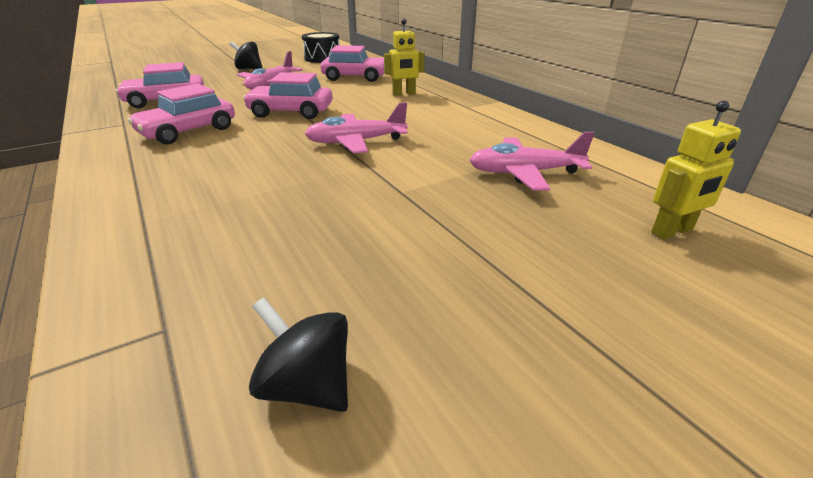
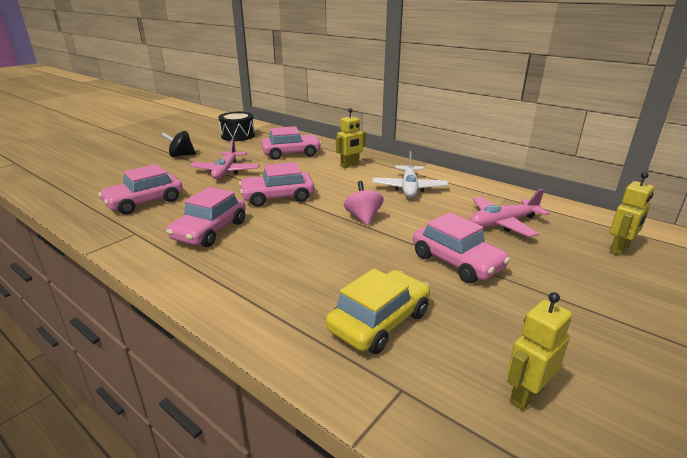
camera: 20 degrees left, 5 degrees down
black spinning top [249,297,348,412] -> yellow robot [507,292,572,411]
pink plane [305,102,408,153] -> pink spinning top [344,181,384,225]
none -> yellow car [326,269,430,354]
none -> white plane [372,151,448,198]
none -> pink car [413,212,510,283]

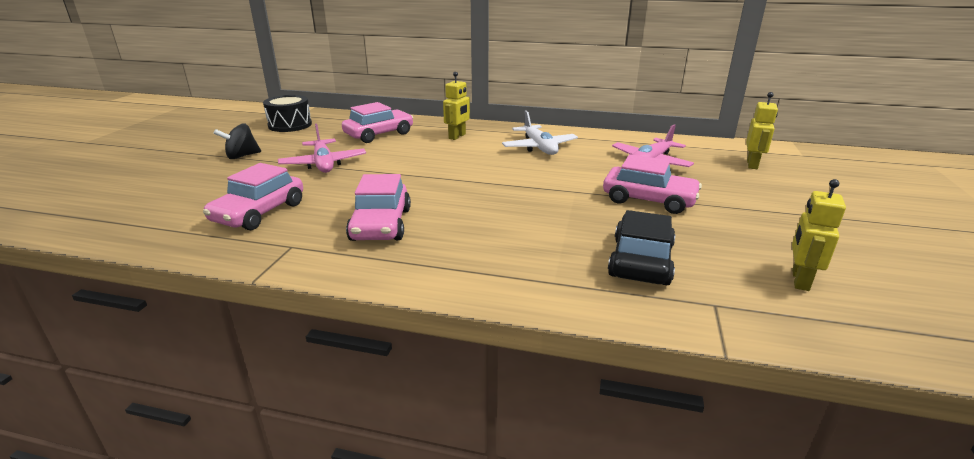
camera: 25 degrees left, 0 degrees up
pink car [239,162,314,207] -> none
yellow car [326,269,430,354] -> black car [608,210,675,285]
pink spinning top [344,181,384,225] -> none

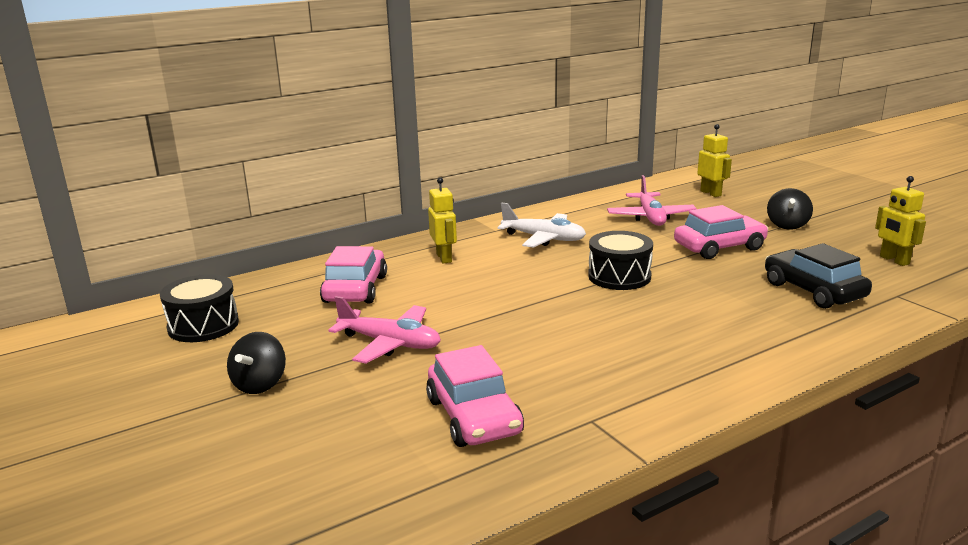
camera: 45 degrees left, 5 degrees down
pink car [346,174,411,241] -> none
none -> black drum [588,231,653,290]
none -> black spinning top [767,188,813,230]

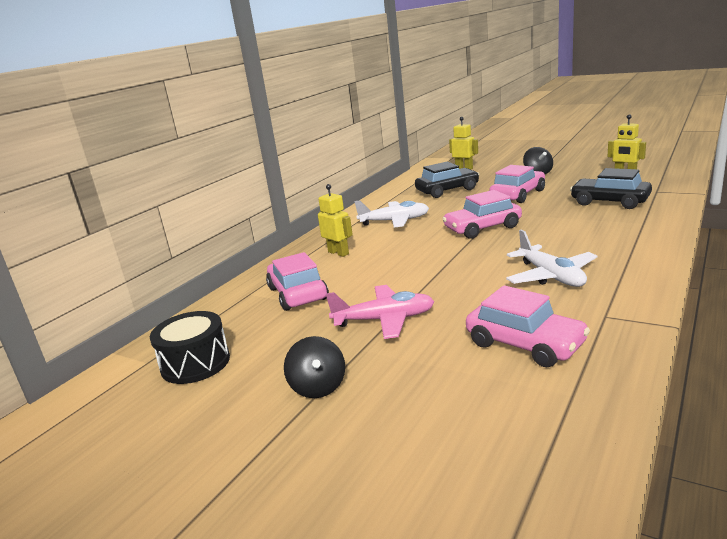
camera: 25 degrees left, 0 degrees up
black drum [588,231,653,290] -> pink car [442,190,522,239]
pink plane [607,175,697,226] -> black car [415,161,479,198]
none -> white plane [506,230,597,287]

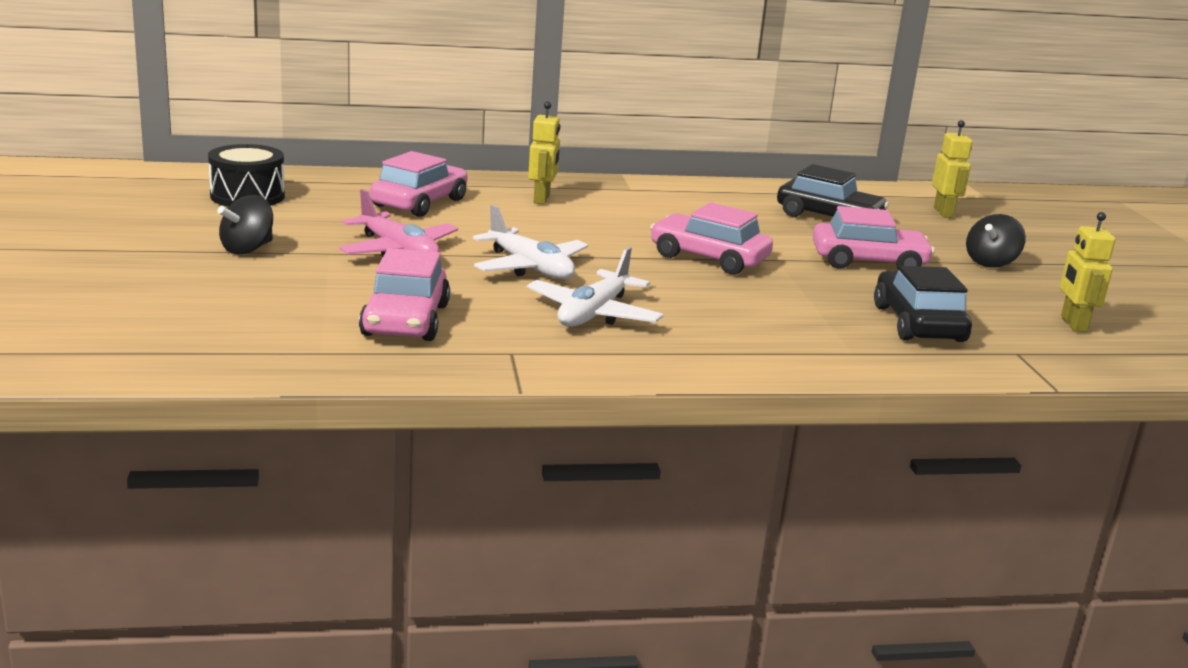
camera: 45 degrees right, 0 degrees up
white plane [355,200,429,227] -> white plane moved to [473,205,588,279]

